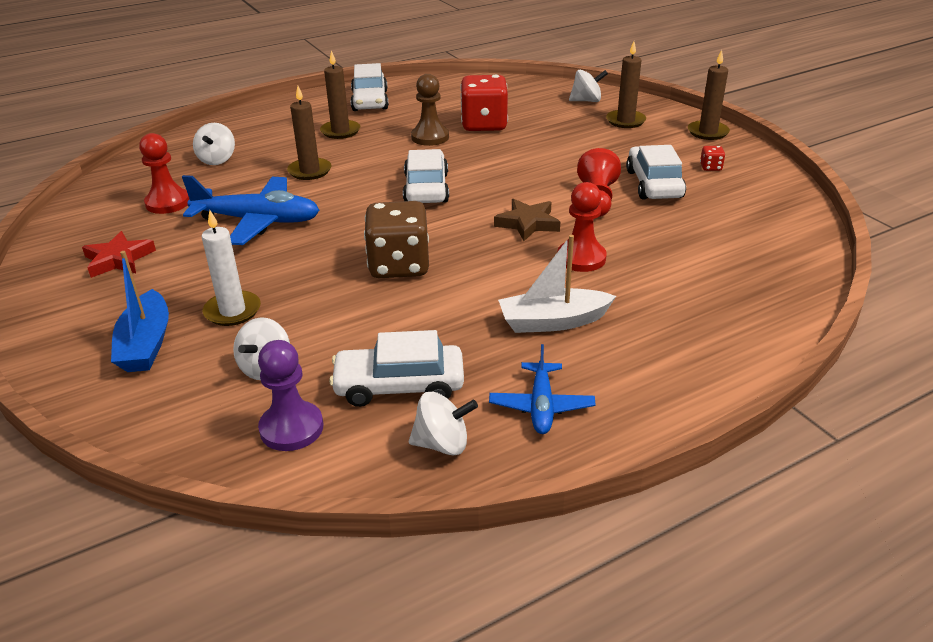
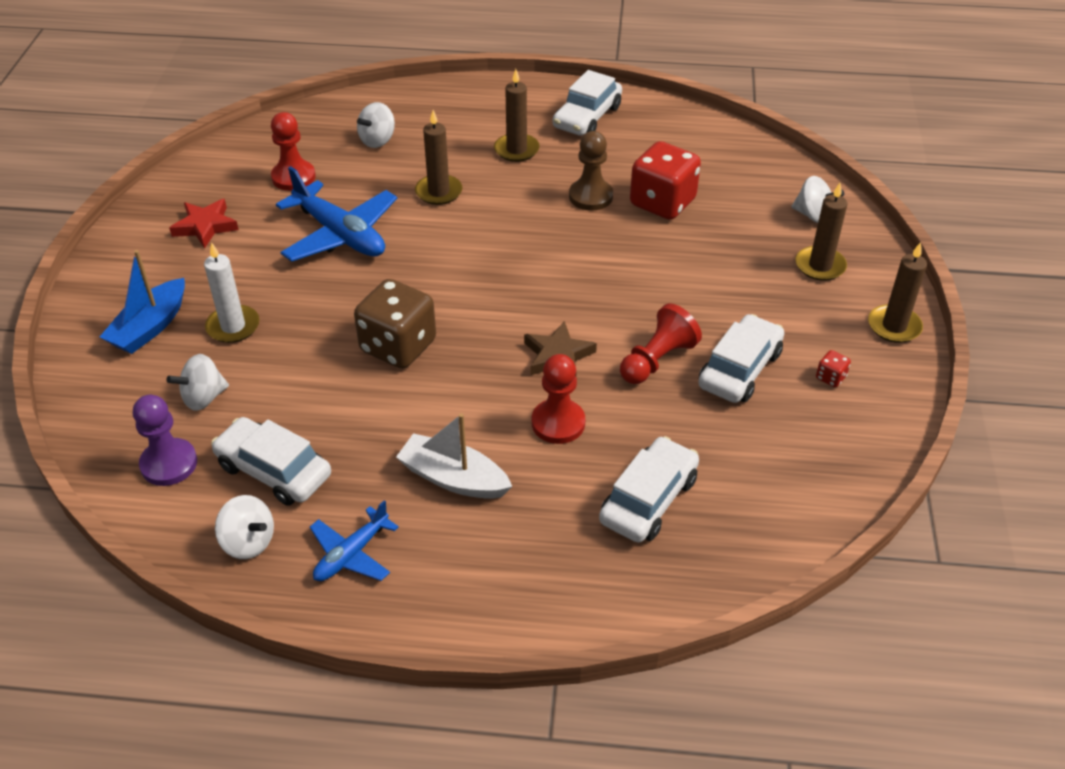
camera: 35 degrees right, 10 degrees up
white car [403,149,449,203] -> white car moved to [599,436,699,543]

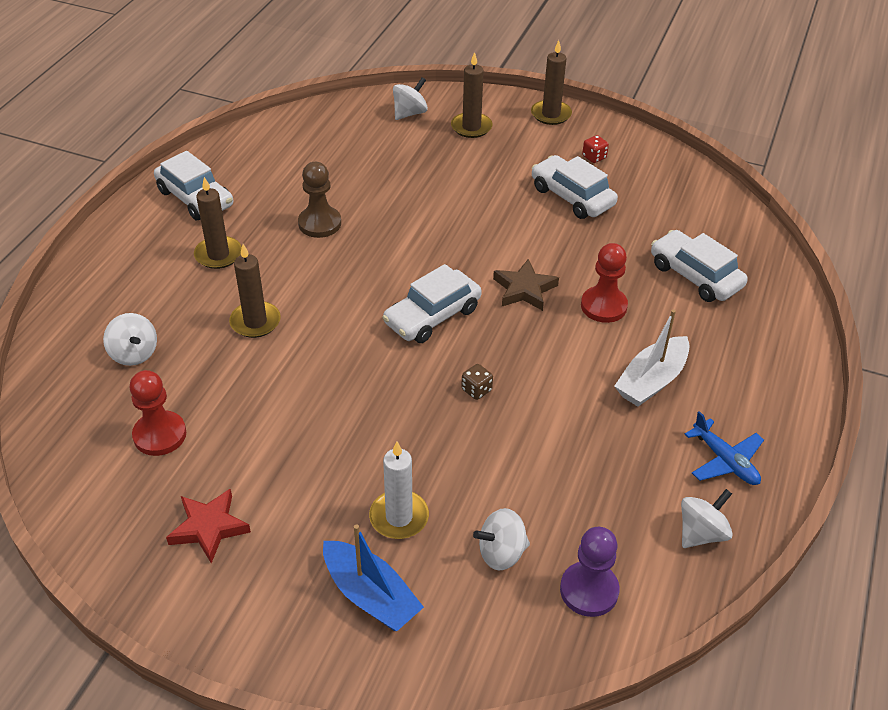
camera: 75 degrees left, 0 degrees up
white spinning top [166,354,229,411] -> white spinning top turned 90 degrees clockwise [473,508,530,570]
white car [211,417,331,506] -> white car moved to [382,264,482,343]
blue plane [276,166,397,262] -> none
brown dice [354,279,436,369] -> brown dice [461,364,493,400], size x0.40
red pawn [620,303,702,384] -> none
red dice [630,141,701,220] -> none

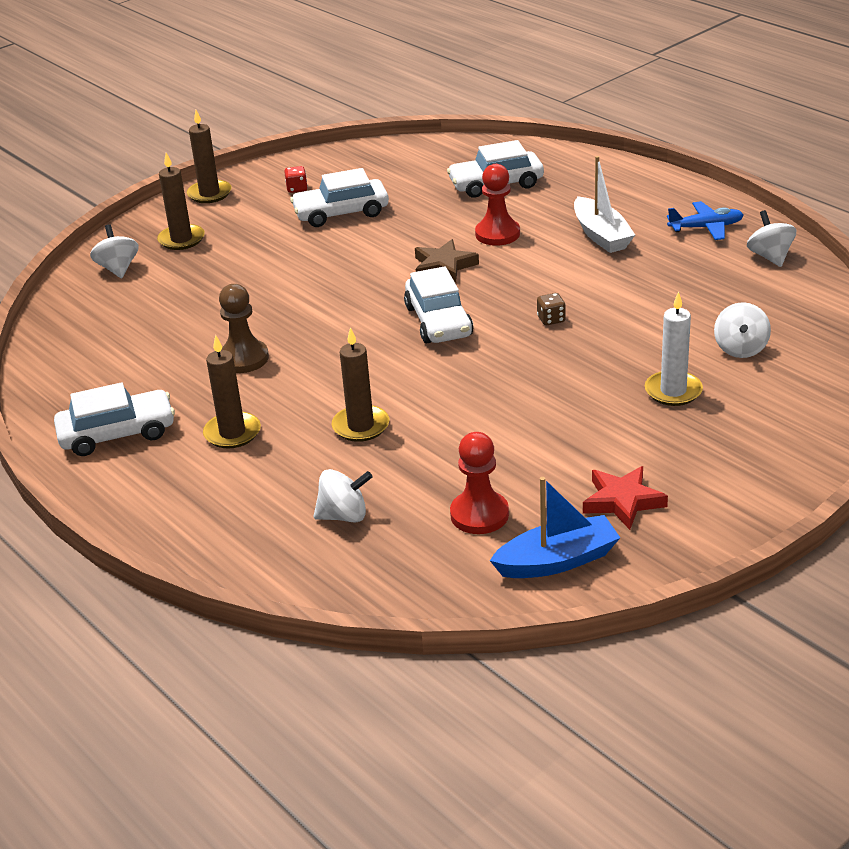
camera: 60 degrees left, 10 degrees down
blue boat [323,524,424,631] -> blue boat moved to [490,477,620,578]
purple pawn [560,527,620,617] -> none

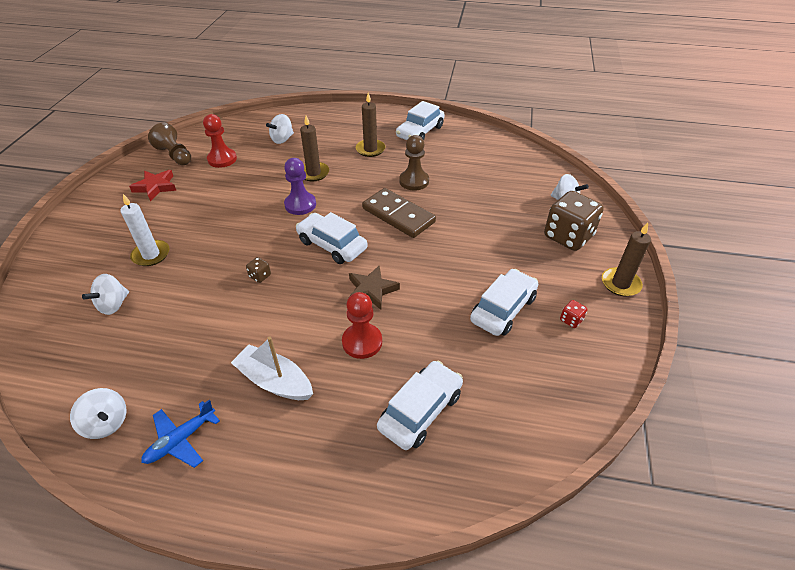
camera: 140 degrees right, 10 degrees up
brown candle [157,153,205,250] -> brown dice [544,191,604,251]
blue boat [490,477,620,578] -> brown pawn [148,123,191,165]
white spinning top [714,302,771,358] -> white spinning top turned 120 degrees counterclockwise [82,274,129,315]
none -> purple pawn [284,158,316,215]
none -> brown domino [362,188,436,238]

